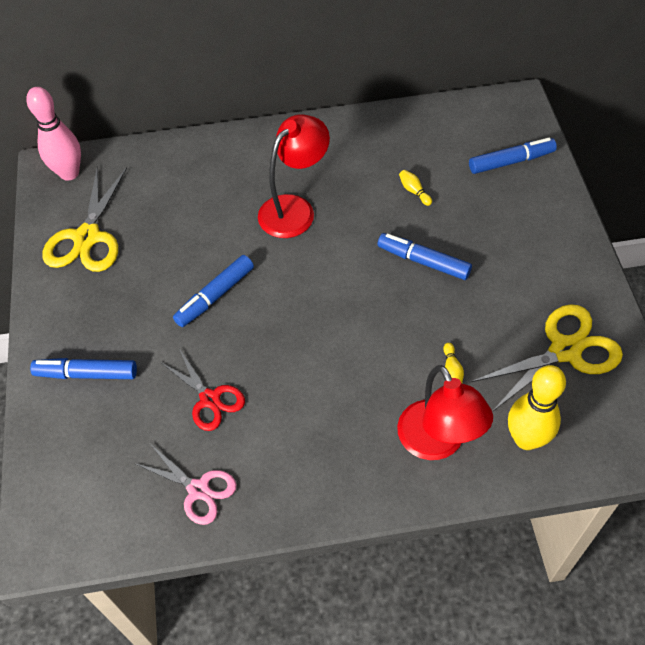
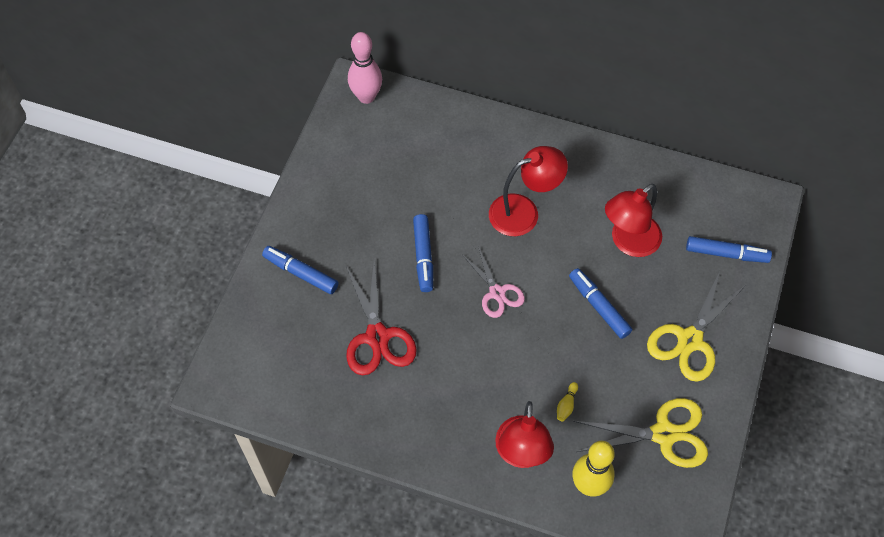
camera: 25 degrees right, 5 degrees up
yellow scissors [42,166,127,272] -> yellow scissors moved to [647,271,747,382]
pink scissors [134,445,237,525] -> pink scissors moved to [463,246,525,318]
red scissors [160,349,245,431] -> red scissors [346,261,417,375], size x1.55
blue marker [173,255,254,327] -> blue marker turned 75 degrees counterclockwise [413,214,433,292]
yellow bowling pin [399,170,432,206] -> red lamp [605,184,662,257]

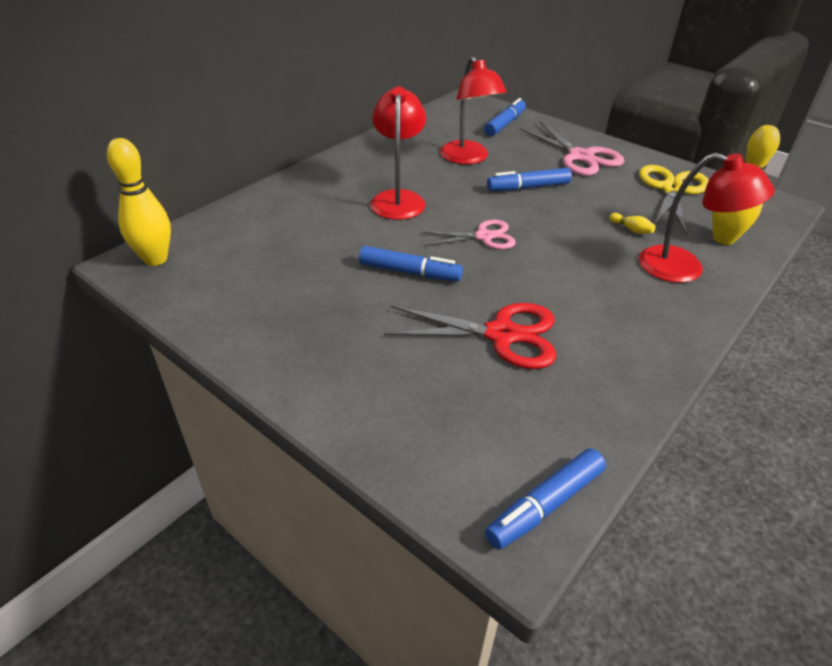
camera: 70 degrees left, 20 degrees down
blue marker [262,246,339,294] -> blue marker moved to [485,448,606,550]
pink bowling pin [348,32,382,104] -> yellow bowling pin [107,138,171,266]
yellow scissors [647,271,747,382] -> pink scissors [520,122,624,176]

